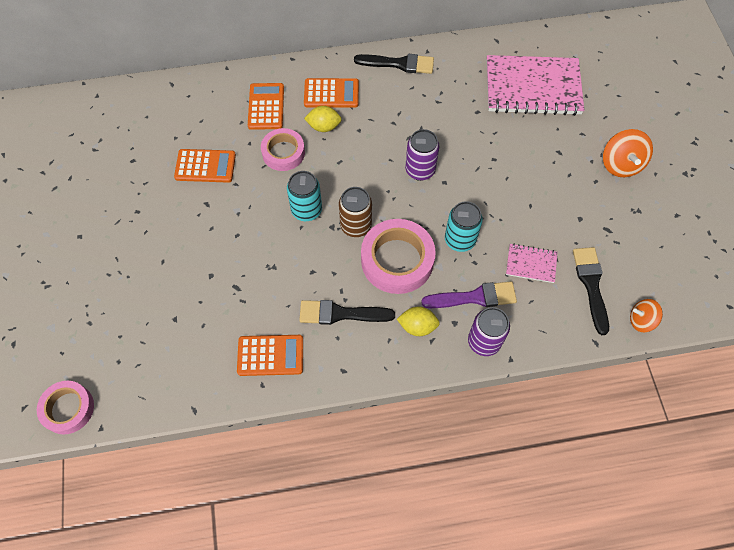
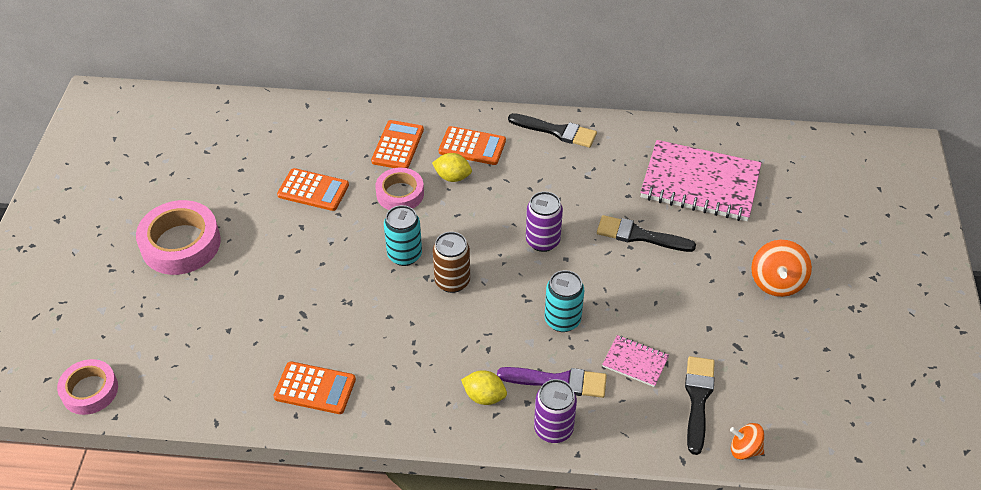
camera: 15 degrees right, 15 degrees down
black brush [299,300,395,325] -> black brush moved to [597,215,696,252]
pink tape [361,219,436,294] -> pink tape moved to [136,200,221,275]

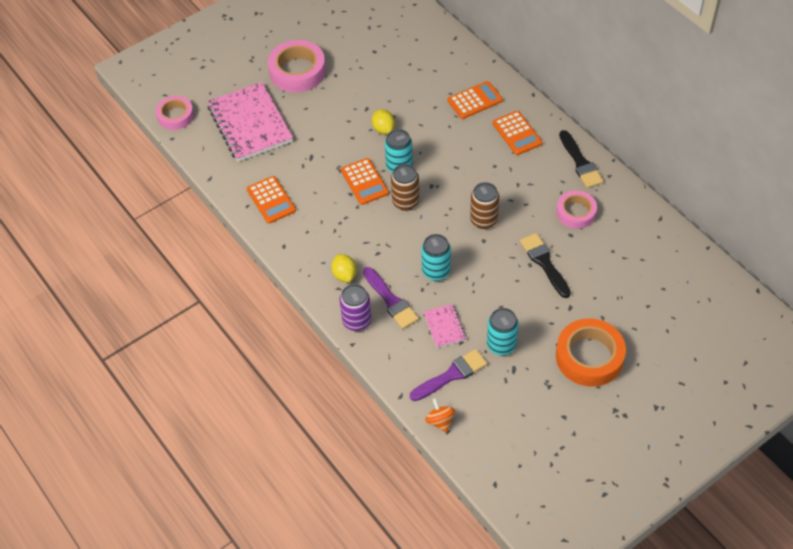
camera: 50 degrees right, 5 degrees up
orange calculator [277,168,349,211] -> orange calculator moved to [341,158,389,205]
pink tape [375,168,424,210] -> pink tape moved to [556,191,597,229]
yellow lemon [432,153,472,182] -> yellow lemon moved to [372,109,395,134]
purple can [526,191,563,252] -> brown can [470,182,499,229]
pink notebook [640,140,761,221] -> pink notebook moved to [207,82,293,162]
black brush [685,356,715,455] -> purple brush [410,349,487,401]
orange spinning top [751,240,812,297] -> orange tape [556,318,626,387]
none -> turquoise can [487,308,519,355]

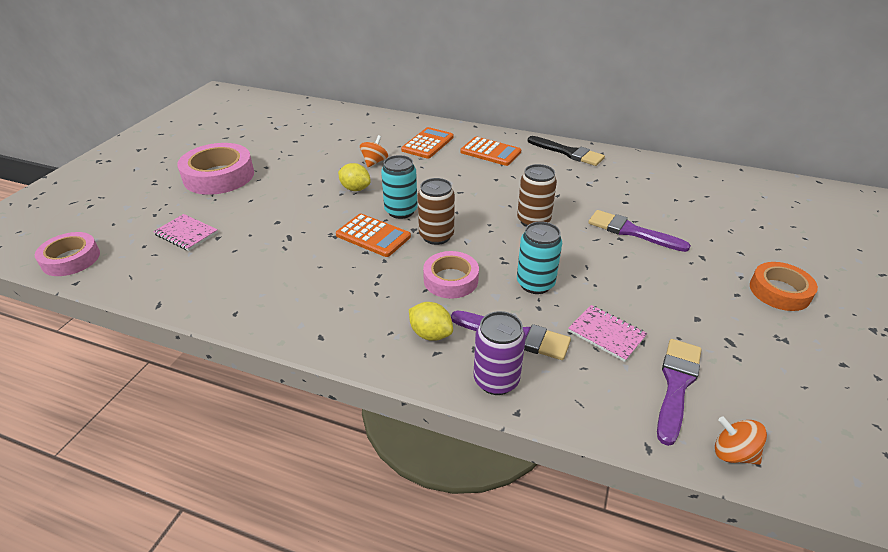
camera: 35 degrees left, 15 degrees down
pink notebook [207,82,293,162] -> pink notebook [153,214,218,251], size x0.46
orange calculator [247,176,296,224] -> none
turquoise can [487,308,519,355] -> none
black brush [520,233,571,298] -> purple brush [588,210,691,252]
pink tape [556,191,597,229] -> pink tape moved to [423,251,479,299]
orange tape [556,318,626,387] -> orange tape [750,262,818,311], size x0.63
none -> orange spinning top [360,135,388,167]

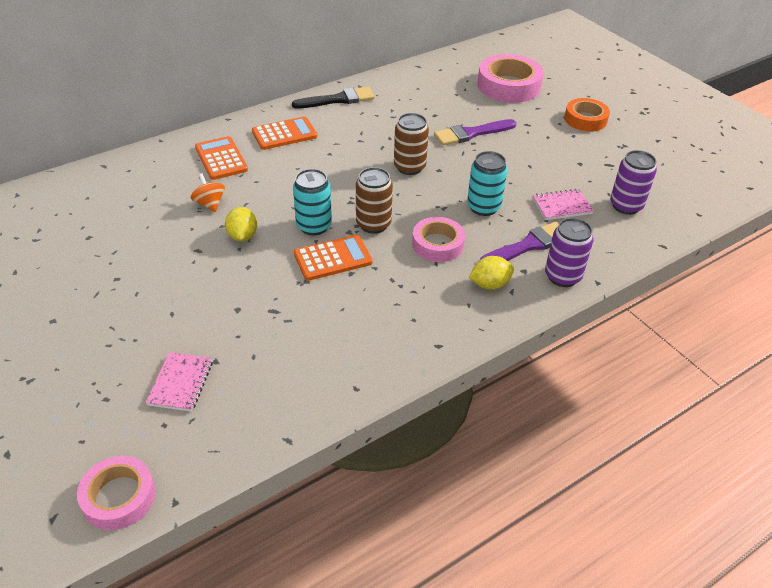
camera: 55 degrees left, 5 degrees up
pink notebook [153,214,218,251] -> pink notebook turned 60 degrees counterclockwise [146,352,213,412]
pink tape [177,143,254,195] -> pink tape moved to [477,54,544,103]
yellow lemon [338,163,371,191] -> yellow lemon turned 75 degrees counterclockwise [225,207,257,241]
purple brush [657,339,701,446] -> purple can [610,150,657,215]
orange spinning top [715,416,767,465] -> none

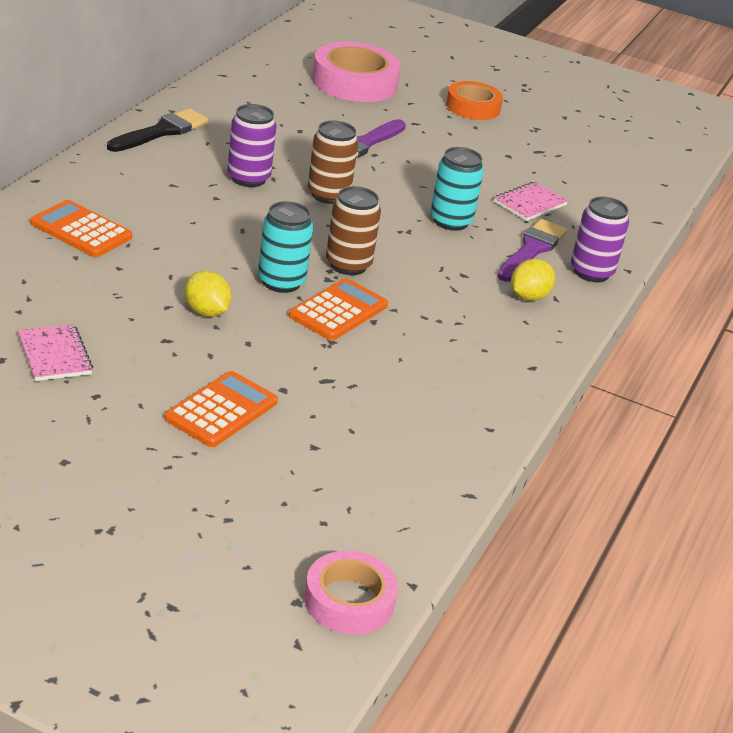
camera: 35 degrees left, 10 degrees down
pink notebook [146,352,213,412] -> pink notebook moved to [18,324,93,381]
orange spinning top [191,173,225,212] -> none
orange calculator [252,116,317,150] -> orange calculator moved to [164,371,278,447]
pink tape [412,217,465,262] -> none
purple can [610,150,657,215] -> purple can moved to [227,104,276,187]

